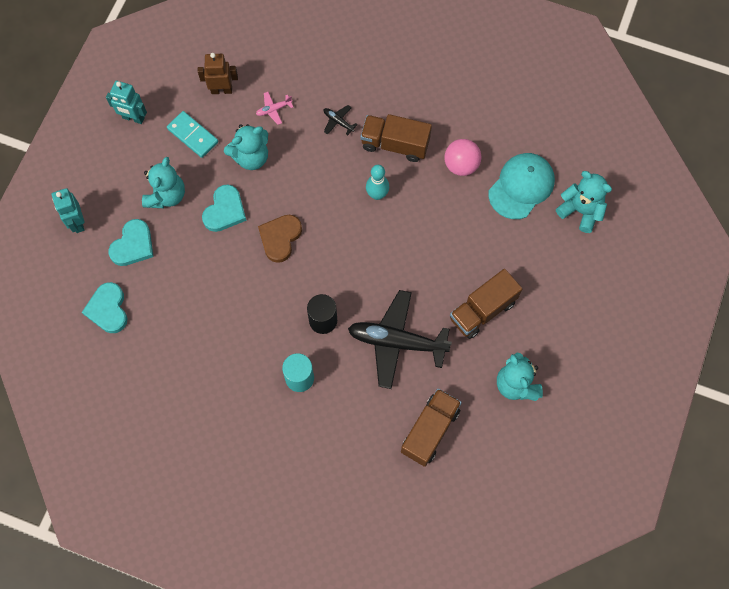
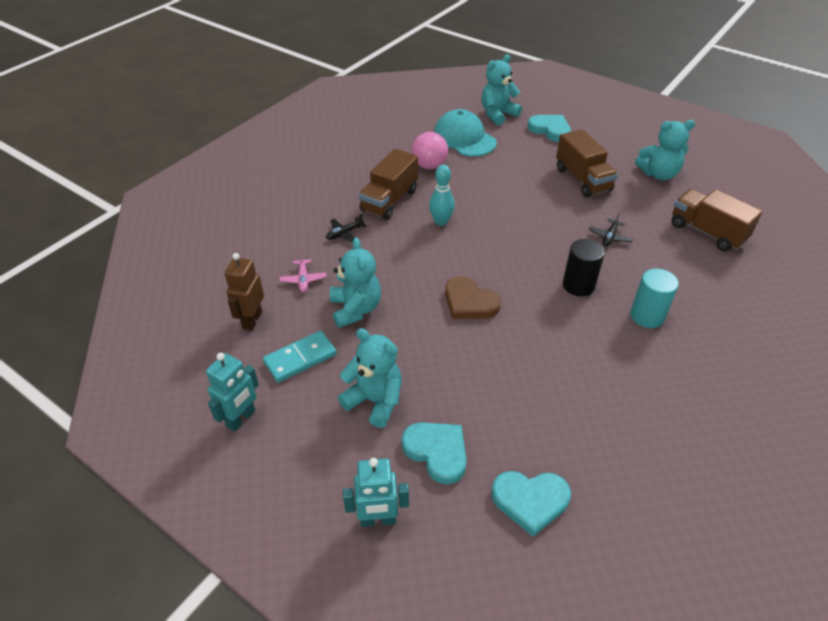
camera: 75 degrees left, 25 degrees down
turquoise heart [202,185,246,232] -> turquoise heart moved to [527,115,571,142]
black plane [348,290,452,389] -> black plane [589,213,633,247], size x0.41

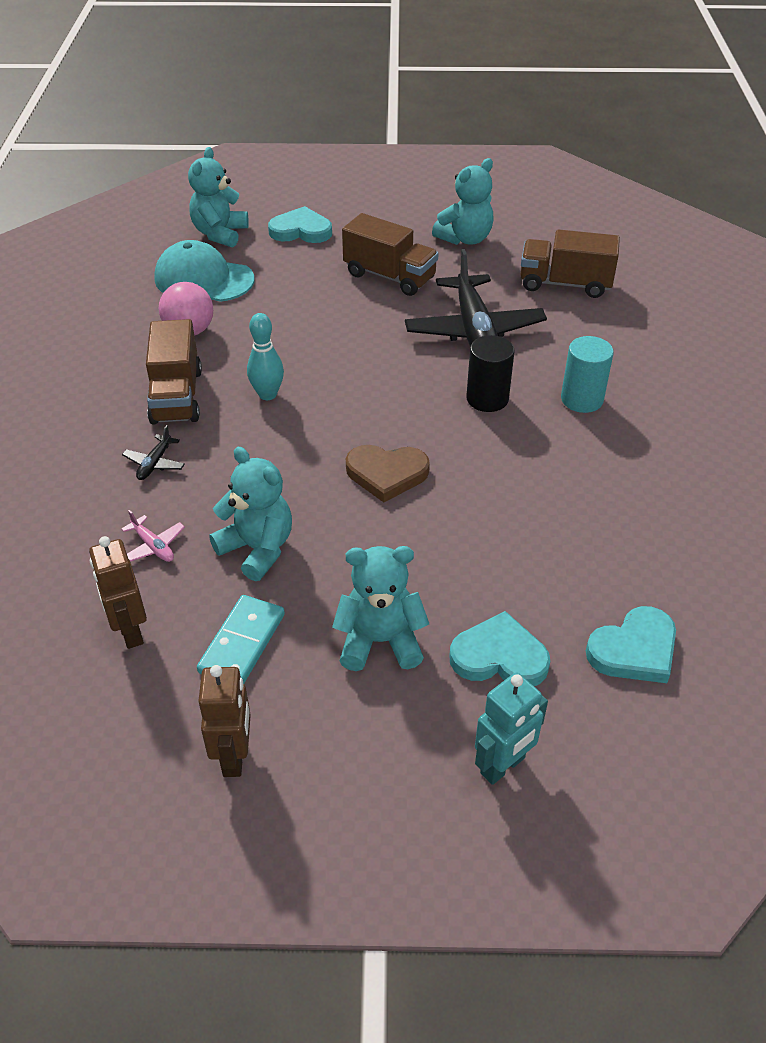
camera: 35 degrees left, 0 degrees up
turquoise robot [206,353,259,432] -> brown robot [198,665,251,777]
black plane [589,213,633,247] -> black plane [405,249,547,347], size x2.47

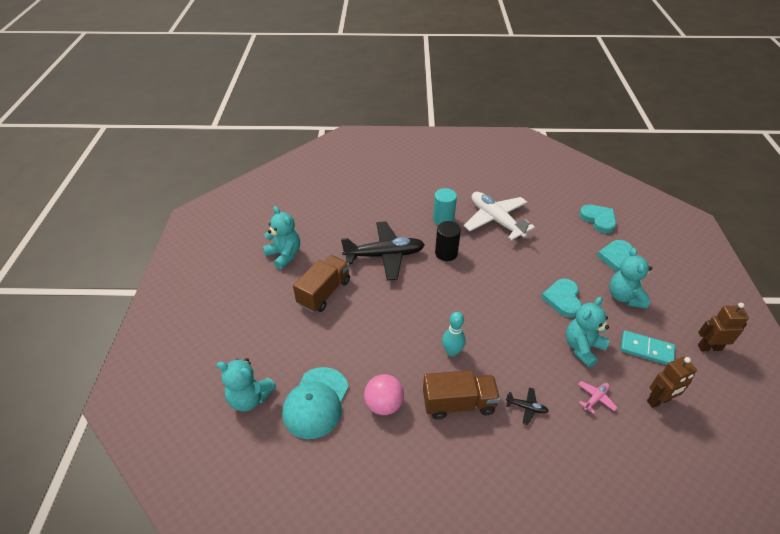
camera: 90 degrees left, 0 degrees up
turquoise heart [268,206,332,243] -> turquoise heart moved to [541,279,582,317]
brown heart [346,445,430,502] -> none
turquoise robot [475,672,548,785] -> none
brown truck [520,229,620,298] -> none
none -> white plane [464,192,535,240]

